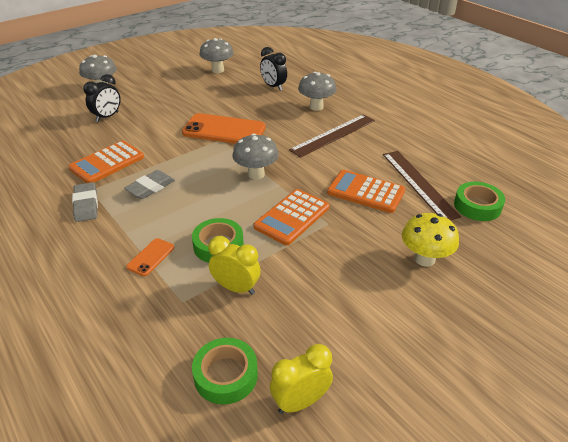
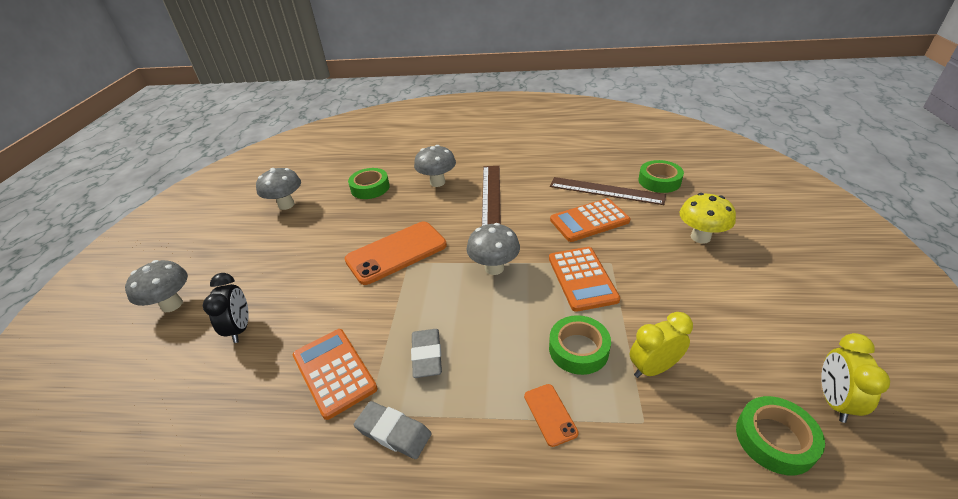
camera: 45 degrees left, 0 degrees up
orange calculator [69,141,144,183] -> orange calculator turned 150 degrees clockwise [293,329,378,420]
black clock [260,47,287,91] -> green tape [348,168,390,199]

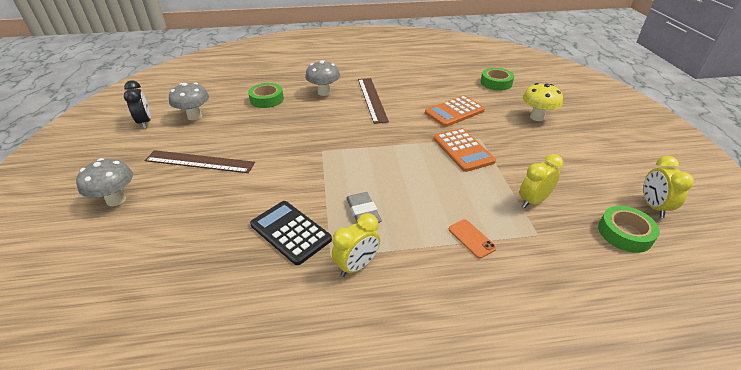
camera: 15 degrees left, 0 degrees up
black clock [203,273,249,343] -> black clock moved to [124,80,151,129]
orange calculator [293,329,378,420] -> black calculator [250,201,332,265]
orange phone [345,222,447,285] -> none
grey eraser [354,401,431,459] -> yellow clock [332,213,380,277]
grey mushroom [467,223,520,275] -> none
green tape [549,315,611,375] -> none
brown ruler [550,177,666,205] -> brown ruler moved to [144,150,255,173]

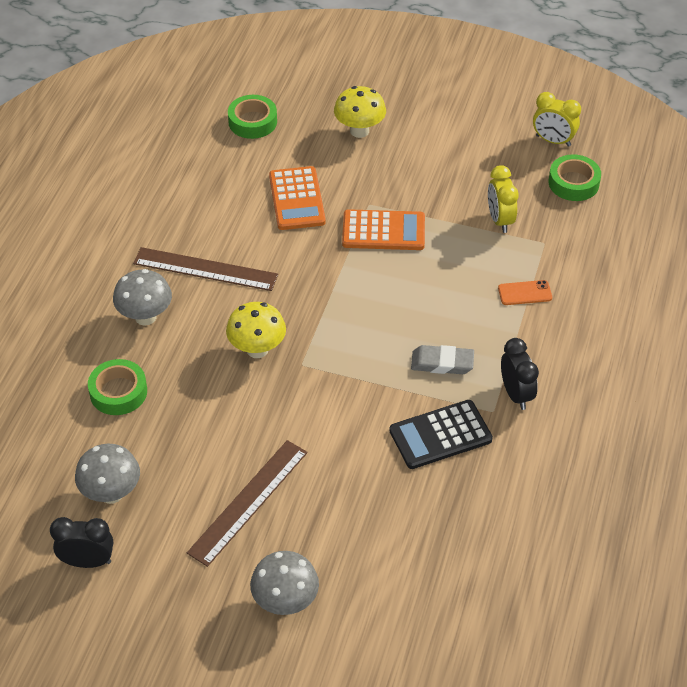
camera: 65 degrees left, 10 degrees up
yellow clock [332,213,380,277] -> black clock [501,338,539,410]
none -> yellow mushroom [226,302,286,358]

